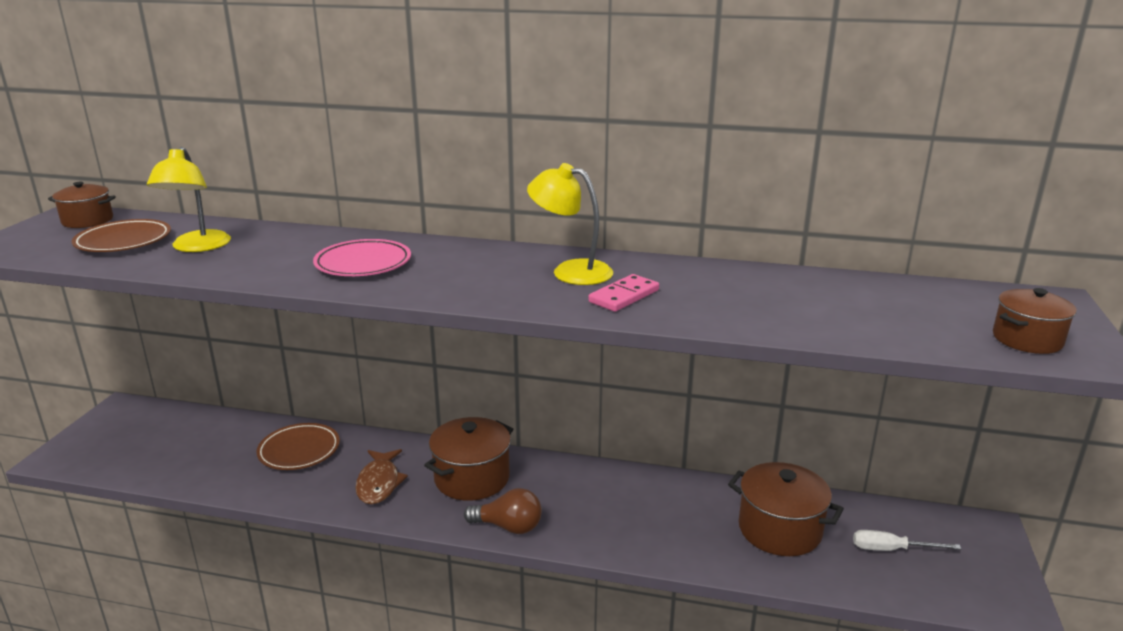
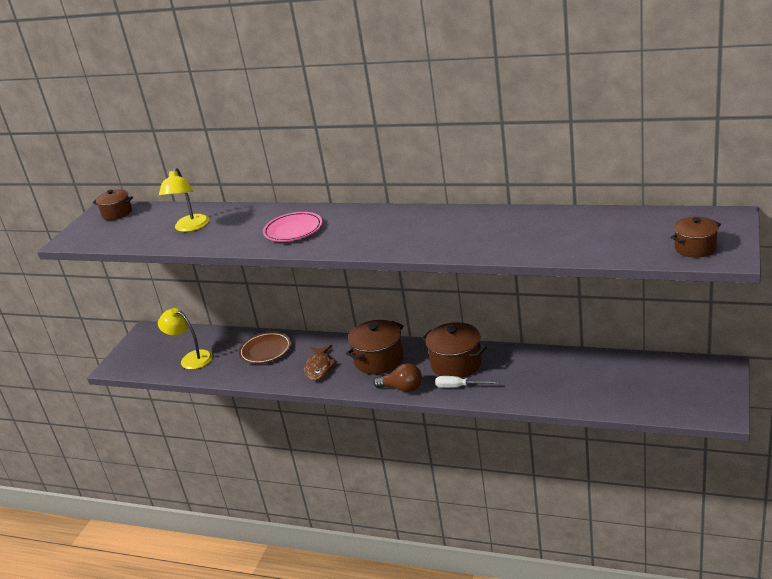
camera: 10 degrees right, 5 degrees up
brown plate [72,219,171,252] -> none
yellow lamp [527,163,613,285] -> yellow lamp moved to [158,308,213,370]
pink domino [588,274,659,312] -> none
brown pot [728,462,844,556] -> brown pot moved to [421,322,487,378]
white screwdriver [853,530,961,551] -> white screwdriver moved to [435,376,500,388]

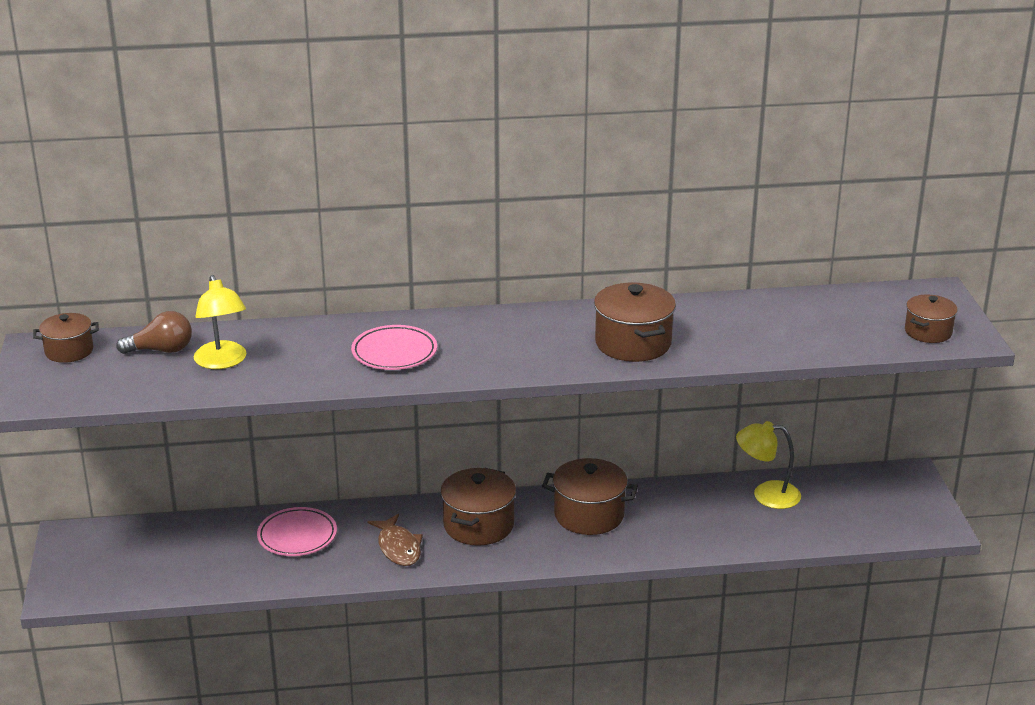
camera: 30 degrees left, 0 degrees up
yellow lamp [158,308,213,370] -> yellow lamp moved to [736,421,801,509]
brown plate [239,332,291,364] -> pink plate [257,507,337,556]
brown light bulb [373,363,422,392] -> brown light bulb moved to [116,311,192,354]
white screwdriver [435,376,500,388] -> none
none -> brown pot [594,283,676,362]

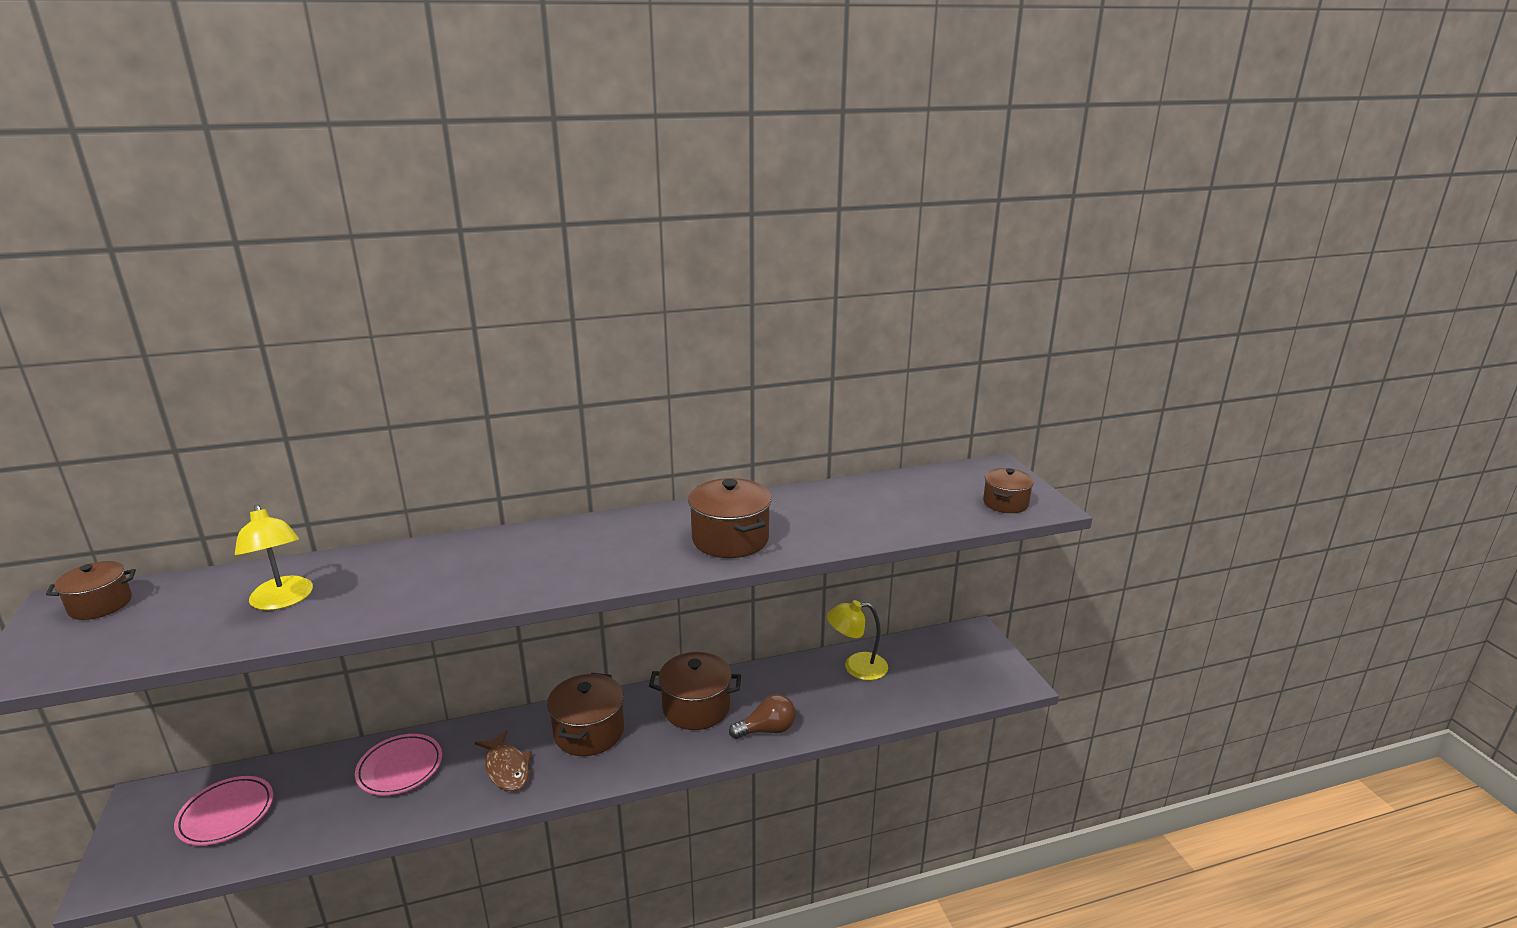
camera: 10 degrees left, 5 degrees down
brown light bulb [116,311,192,354] -> brown light bulb moved to [729,694,795,739]
pink plate [351,325,437,370] -> pink plate moved to [174,776,273,846]

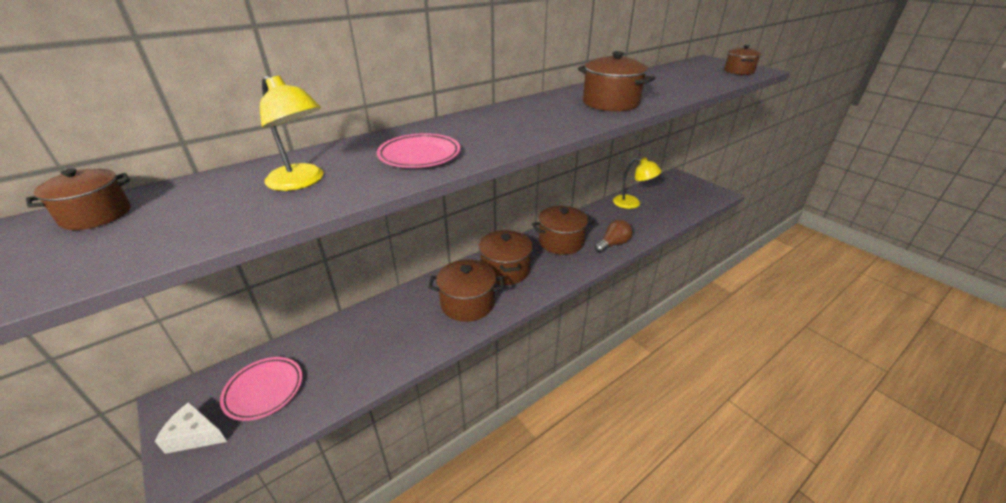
camera: 20 degrees left, 10 degrees up
pink plate [355,734,442,795] -> pink plate moved to [377,133,461,168]
brown fish [475,730,532,791] -> brown pot [428,259,504,322]
yellow lamp [827,600,888,680] -> yellow lamp turned 135 degrees counterclockwise [613,158,662,209]
none -> white cheese [155,402,227,454]

